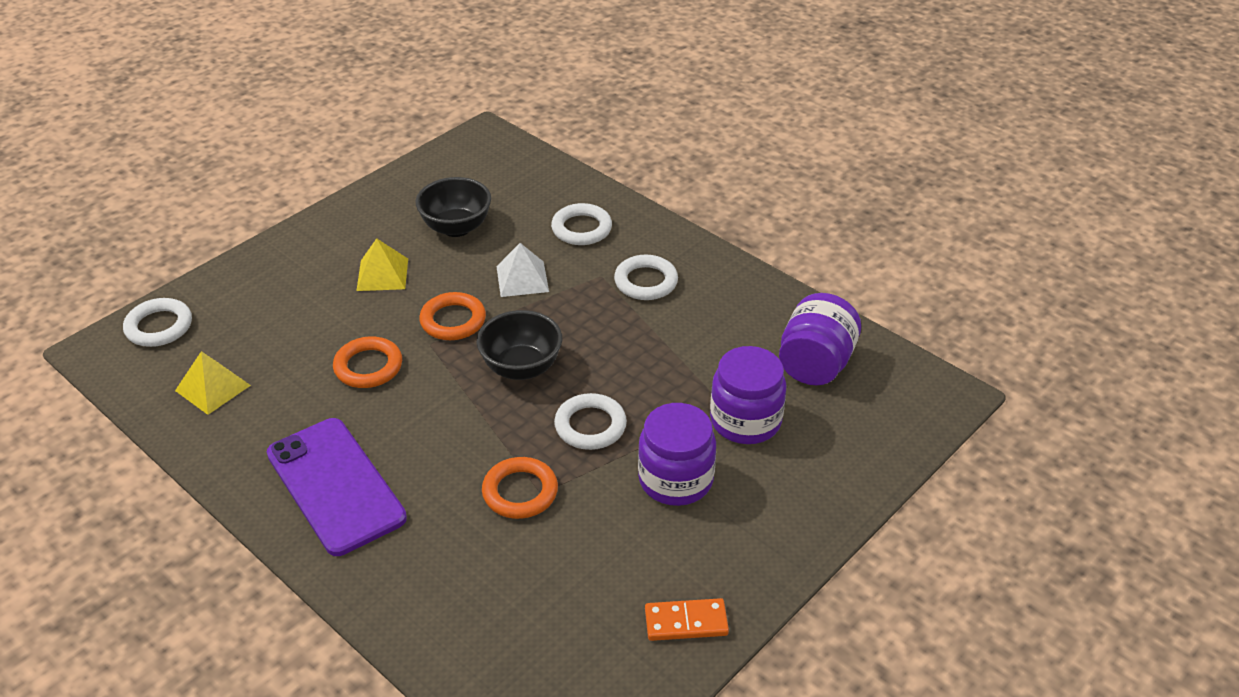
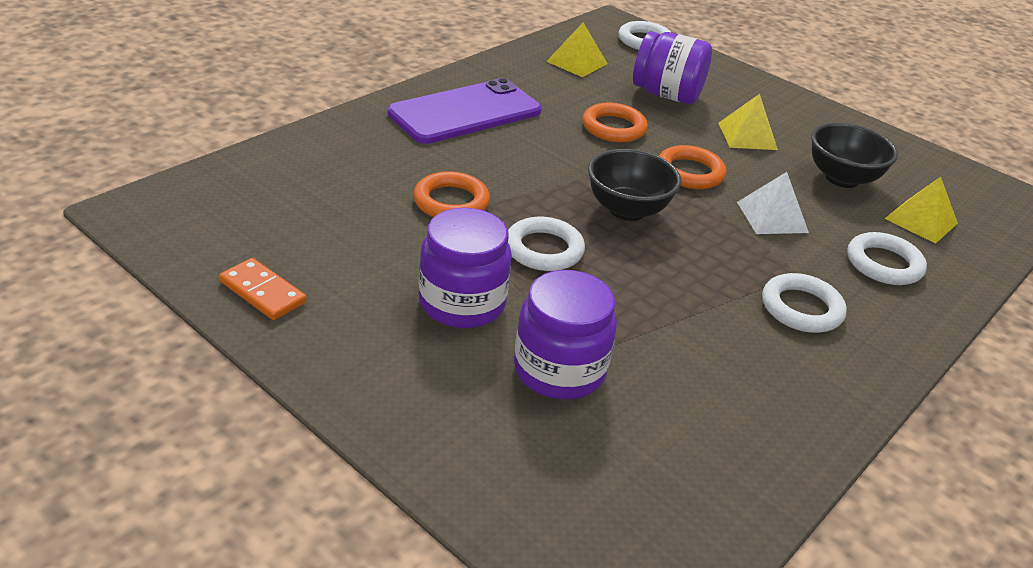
camera: 85 degrees right, 5 degrees down
orange domino [645,598,729,641] -> orange domino turned 45 degrees counterclockwise [219,258,306,320]
purple jar [779,293,861,385] -> purple jar moved to [633,31,712,104]
none -> yellow pyramid [884,177,958,244]

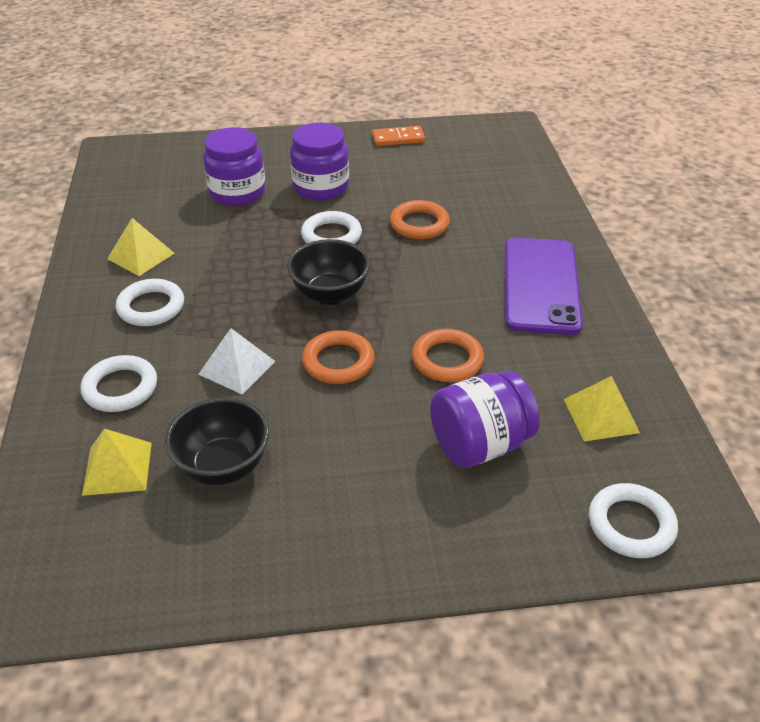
camera: 135 degrees right, 5 degrees up
yellow pyramid [718,94,778,150] -> yellow pyramid moved to [107,218,175,276]

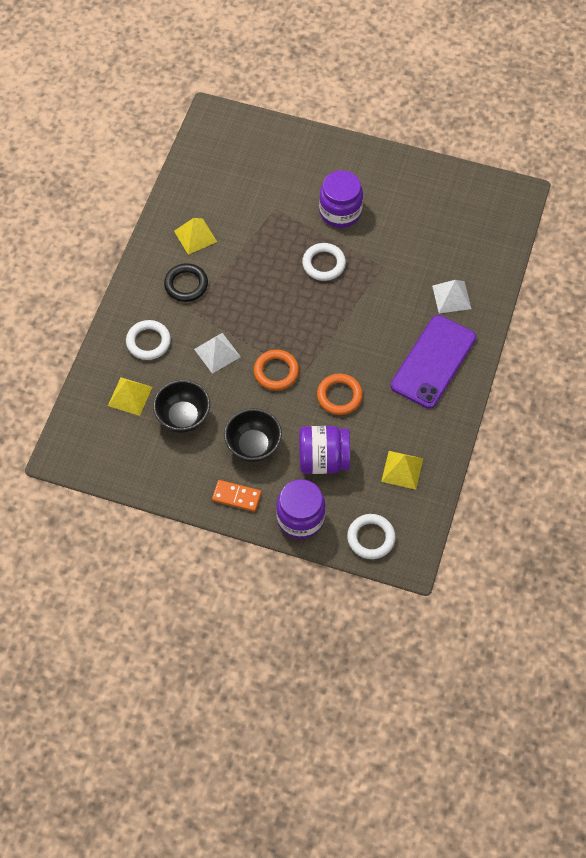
camera: 25 degrees right, 20 degrees up
white ring [116,279,184,326] -> black ring [164,263,208,302]
purple jar [203,127,265,206] -> purple jar moved to [276,479,326,539]
black bowl [287,239,370,305] -> black bowl moved to [224,408,282,462]
orange domino [372,126,425,146] -> orange domino moved to [212,480,261,512]
orange ring [390,200,450,239] -> none
none -> white pyramid [432,280,471,313]

